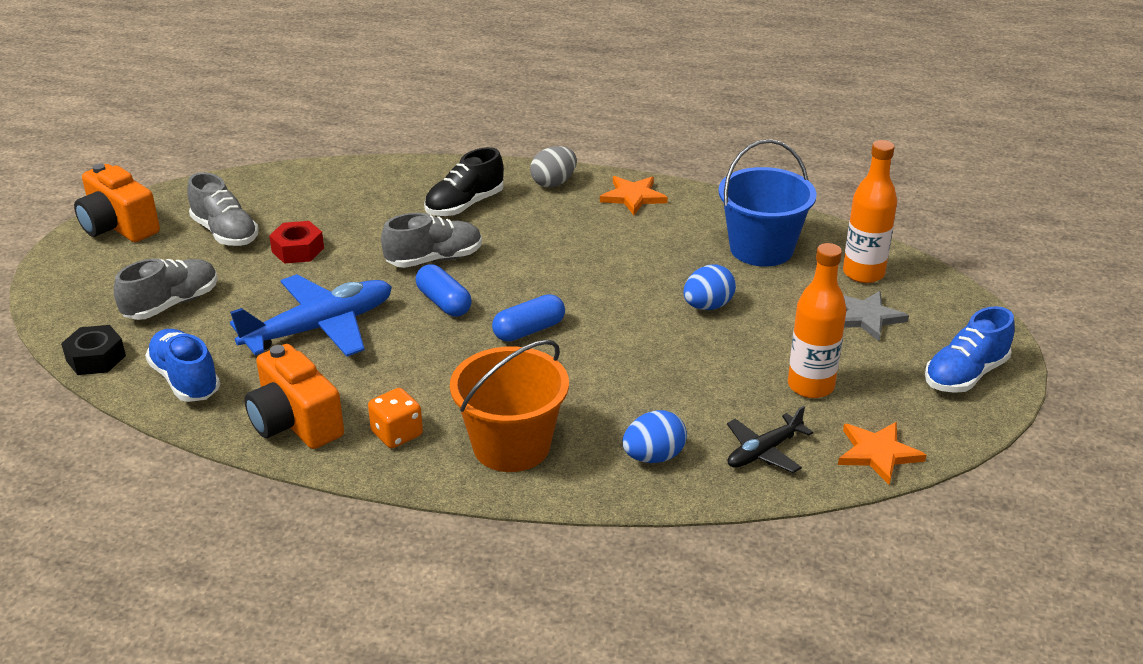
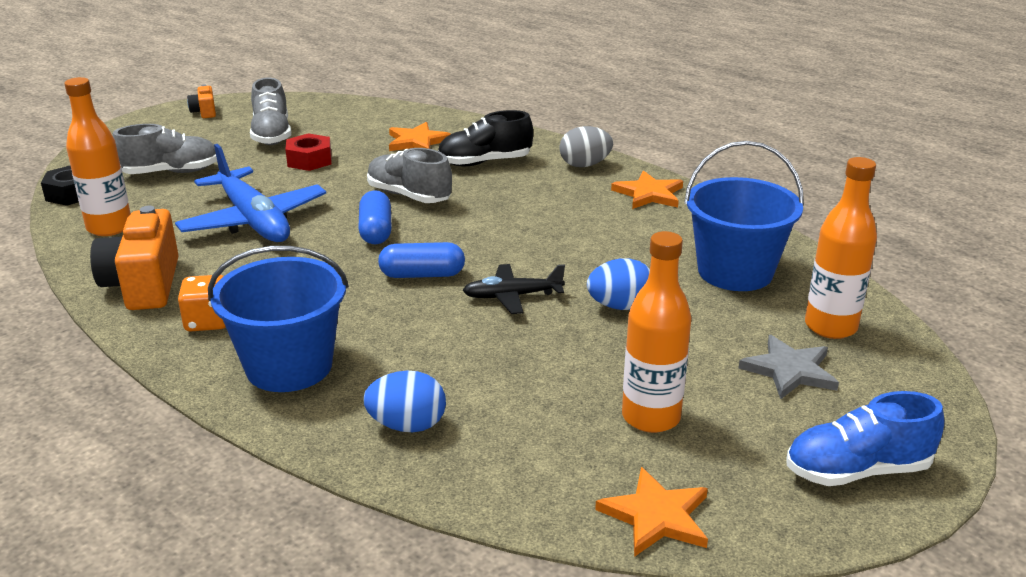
camera: 30 degrees right, 5 degrees down
orange camera [74,164,160,242] -> orange camera [187,84,216,118], size x0.49
blue shoe [145,329,220,402] -> orange bottle [64,77,131,236]
blue plane [230,274,392,357] -> blue plane turned 60 degrees clockwise [175,144,326,242]
grey shoe [381,213,482,268] -> grey shoe turned 150 degrees counterclockwise [367,148,452,203]
orange bucket [450,340,569,472] -> blue bucket [208,246,349,392]
black plane [727,406,813,473] -> black plane moved to [462,264,565,314]
none -> orange star [389,122,451,151]

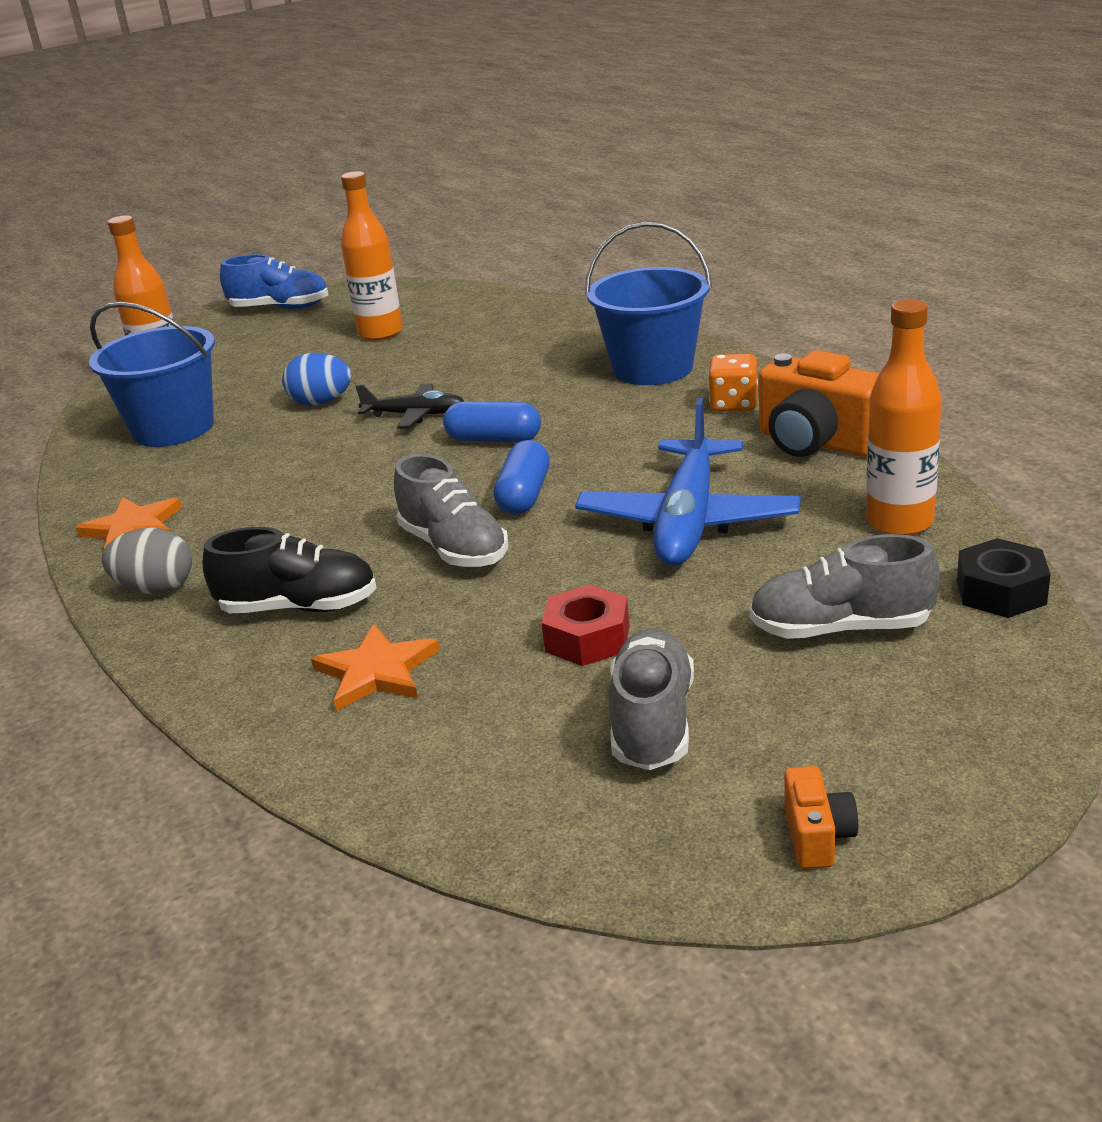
camera: 160 degrees left, 0 degrees up
orange camera [90,206,179,310] -> orange camera turned 120 degrees clockwise [759,350,880,457]
blue plane [175,144,326,242] -> blue plane turned 150 degrees counterclockwise [575,398,801,566]
blue egg [363,371,446,432] -> none
orange star [595,467,708,557] -> none
grey star [738,335,839,399] -> none

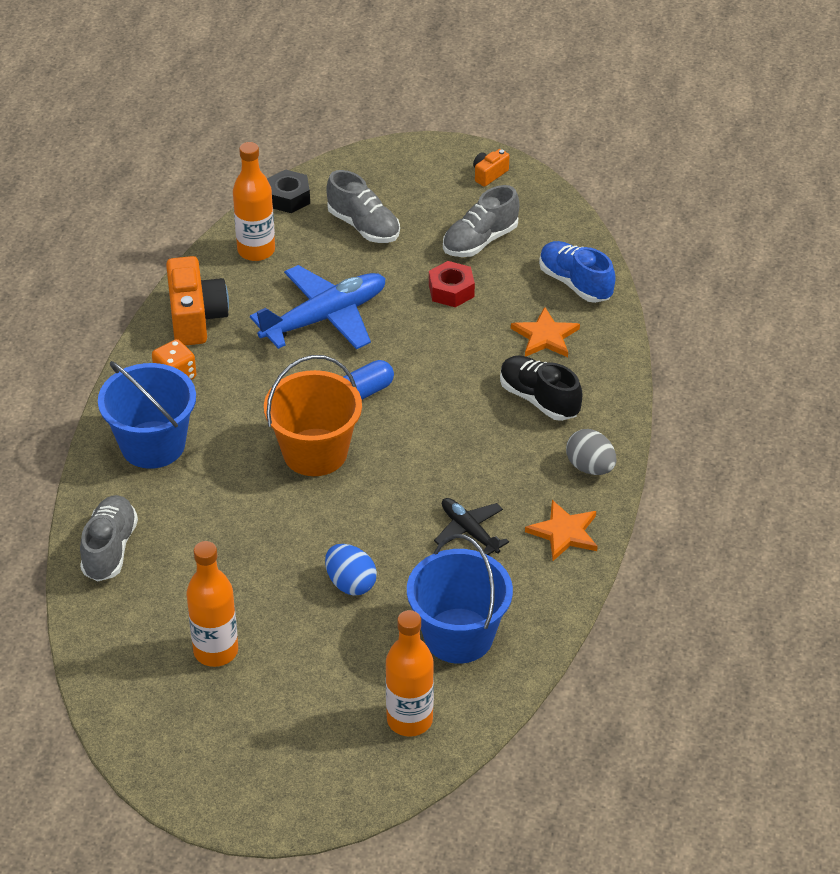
camera: 140 degrees left, 15 degrees up
blue shoe [220,254,328,309] -> blue shoe moved to [539,241,616,303]
black plane [355,384,464,429] -> black plane moved to [434,498,509,555]
grey shoe [394,454,508,567] -> grey shoe moved to [80,495,138,582]
blue capsule [443,401,541,442] -> orange bucket [264,355,362,476]

